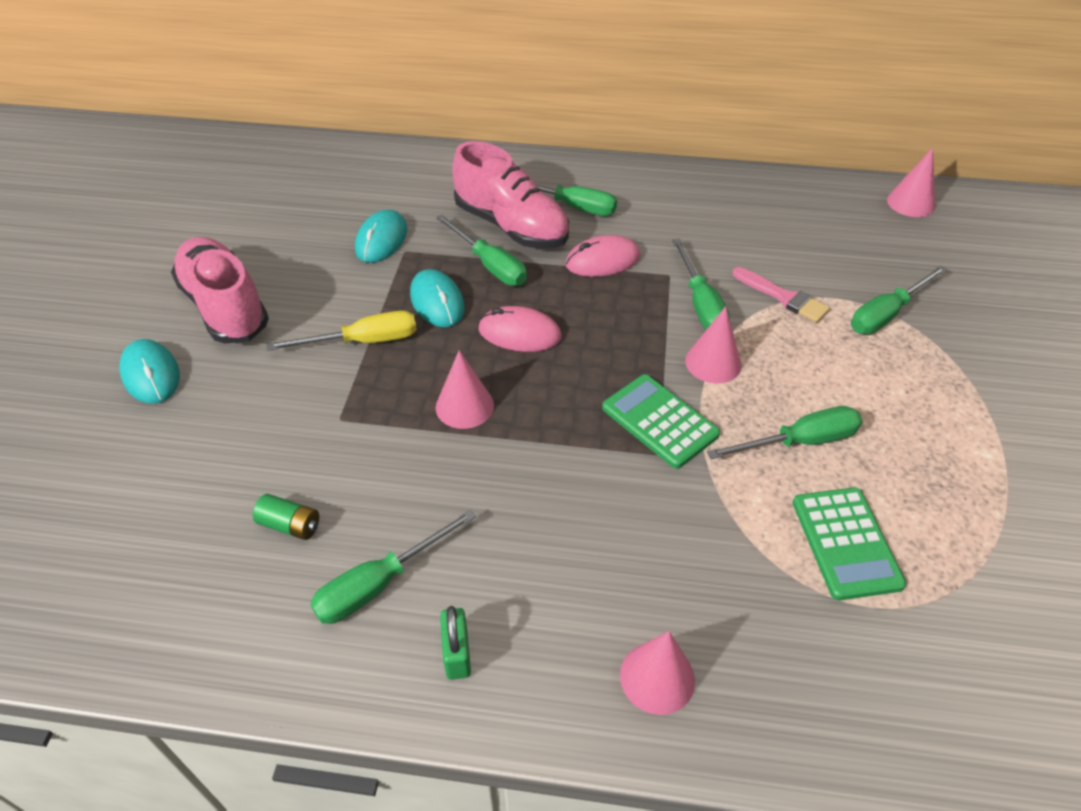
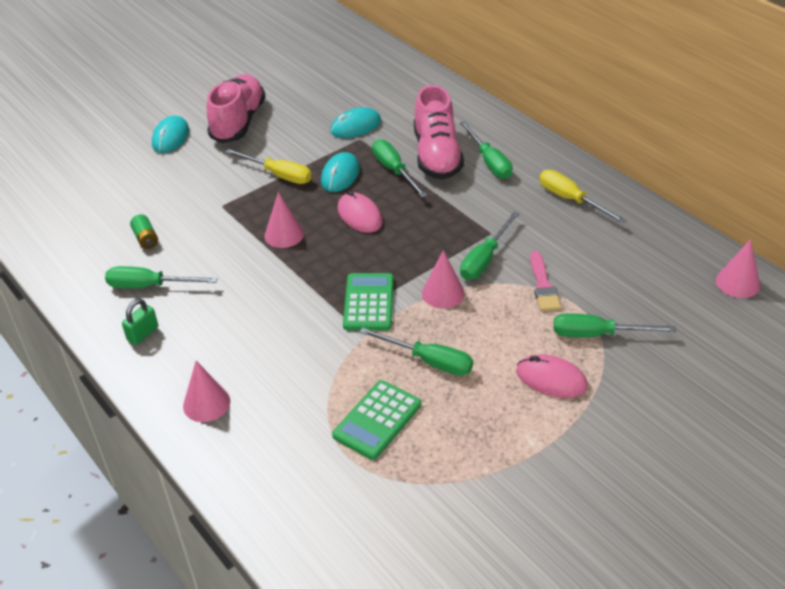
camera: 45 degrees right, 5 degrees down
green screwdriver [436,214,527,286] -> green screwdriver turned 150 degrees clockwise [372,139,428,198]
pink mouse [565,235,641,277] -> pink mouse moved to [516,355,588,398]
none -> yellow screwdriver [540,170,626,224]

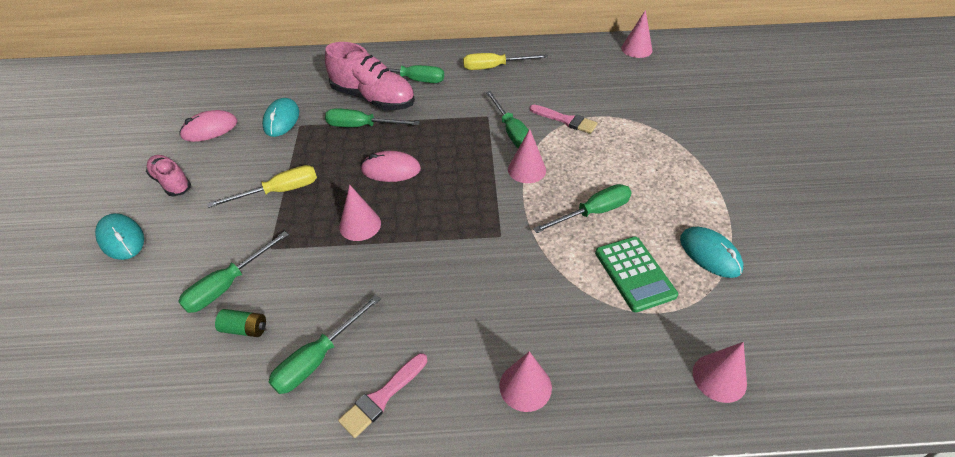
camera: 55 degrees left, 5 degrees up
green padlock [122,298,158,345] -> pink brush [338,353,428,438]
pink shoe [207,74,266,143] -> pink shoe [146,155,191,196], size x0.57
turquoise mouse [321,152,360,192] -> turquoise mouse moved to [680,227,744,278]
green calculator [343,273,394,330] -> none
pink mouse [516,355,588,398] -> pink mouse moved to [179,110,237,142]
green screwdriver [554,313,676,337] -> green screwdriver moved to [178,231,289,313]
none -> pink cone [693,342,747,403]

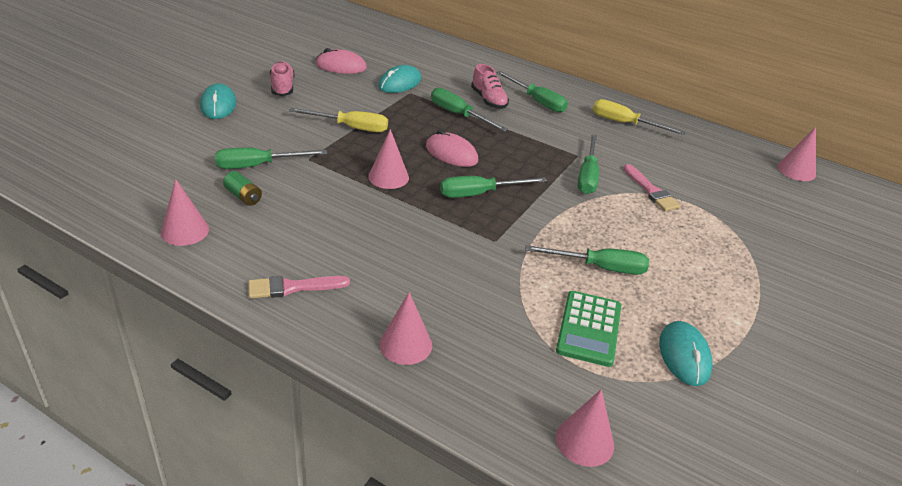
camera: 30 degrees right, 10 degrees down
green screwdriver [269,295,381,394] -> green screwdriver moved to [440,176,547,198]
pink shoe [325,42,415,110] -> pink shoe [471,64,509,109], size x0.57
pink cone [508,129,546,183] -> pink cone moved to [161,179,209,246]

